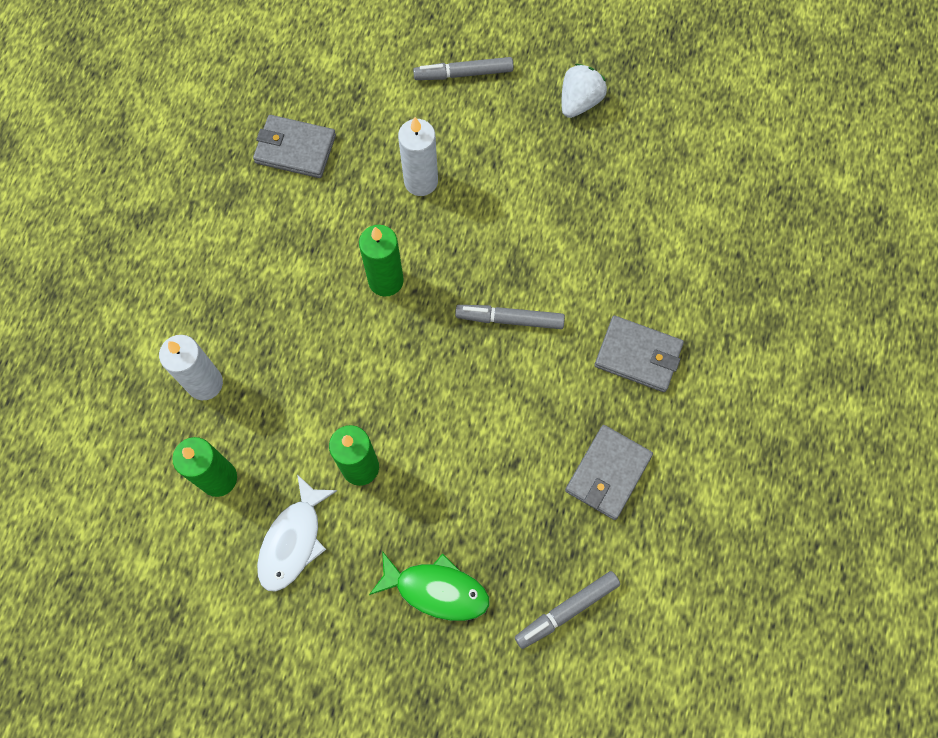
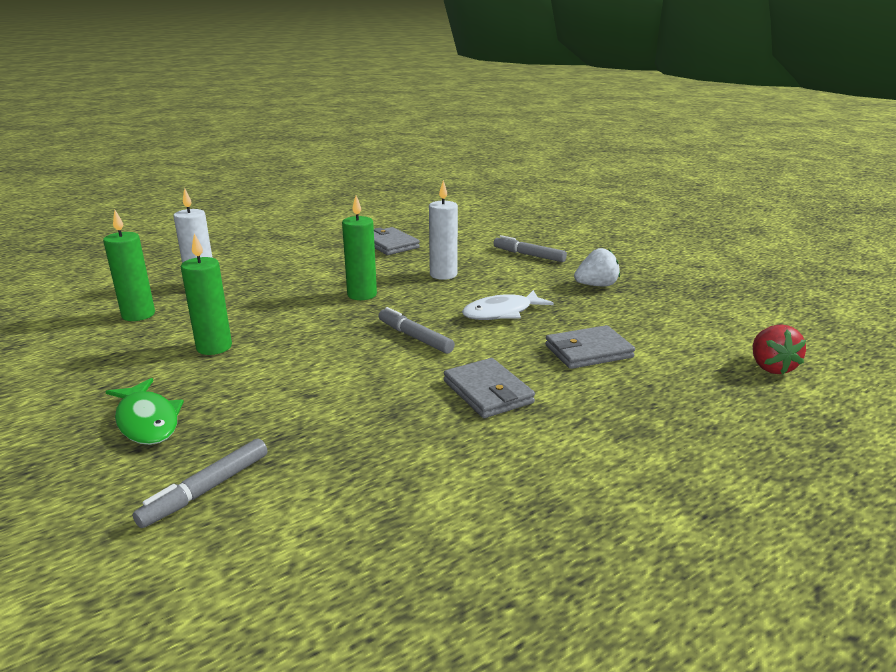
camera: 40 degrees right, 45 degrees down
white fish [257,474,337,592] -> white fish moved to [462,290,554,320]
grey marker [515,571,620,649] -> grey marker turned 60 degrees counterclockwise [132,439,268,528]
grey wallet [565,425,653,520] -> grey wallet moved to [545,325,635,369]
none -> red strawberry [753,324,806,374]

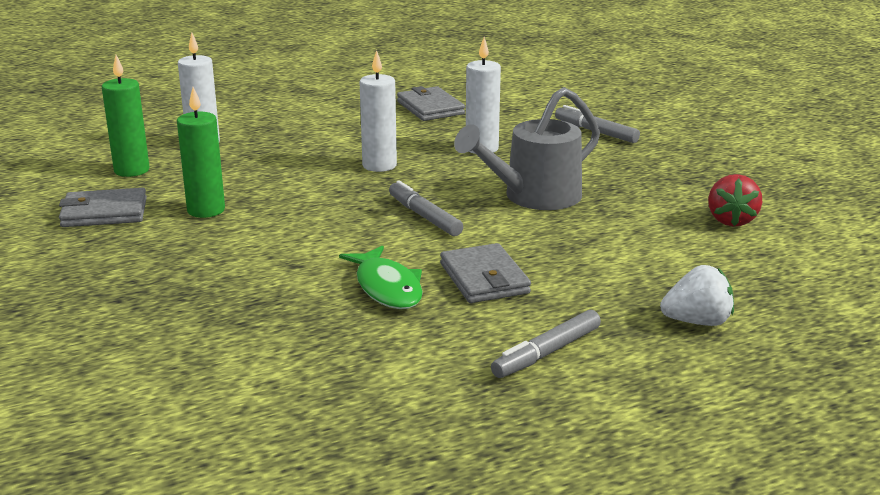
camera: 10 degrees right, 0 degrees up
green fish [105,378,184,445] -> green fish moved to [339,245,423,309]
grey marker [132,439,268,528] -> grey marker moved to [491,310,601,378]
green candle [342,196,377,300] -> white candle [360,50,397,172]
white fish [462,290,554,320] -> grey watering can [454,87,600,210]
grey wallet [545,325,635,369] -> grey wallet moved to [59,188,147,227]
white strawberry [574,248,620,286] -> white strawberry moved to [660,265,734,326]
red strawberry [753,324,806,374] -> red strawberry moved to [708,174,762,227]

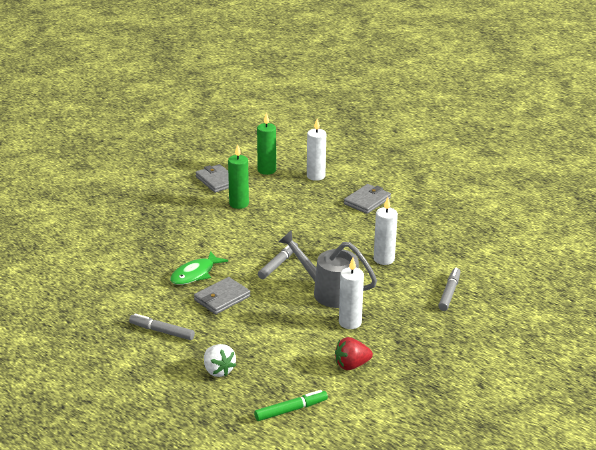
camera: 65 degrees right, 5 degrees up
white candle [360,50,397,172] -> white candle moved to [339,257,364,329]
grey wallet [397,86,465,121] -> grey wallet moved to [344,184,391,214]
none -> green marker [254,390,328,421]

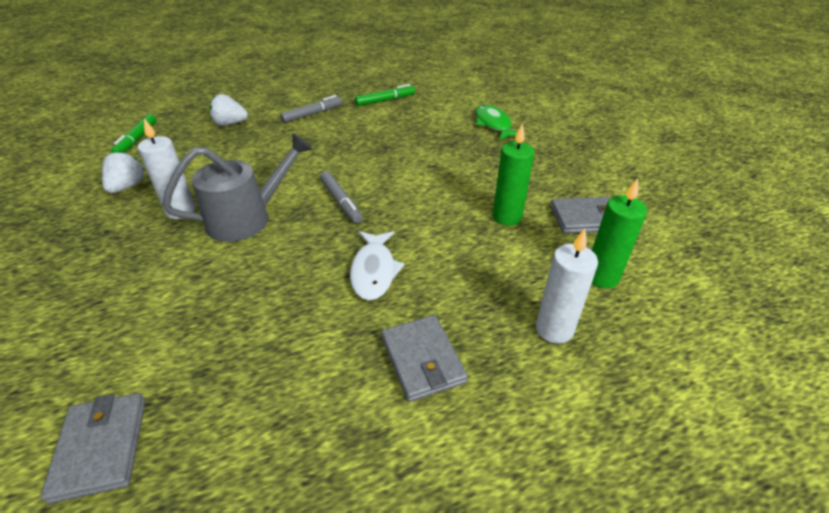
camera: 120 degrees right, 10 degrees up
green fish [170,251,228,285] -> green fish moved to [475,105,518,140]
grey wallet [194,277,251,314] -> grey wallet moved to [41,393,145,504]
red strawberry [335,337,373,370] -> white strawberry [102,151,145,193]
white candle [374,197,398,265] -> none
grey marker [438,268,461,311] -> none
none -> white fish [350,231,405,301]
none -> green marker [355,84,415,106]

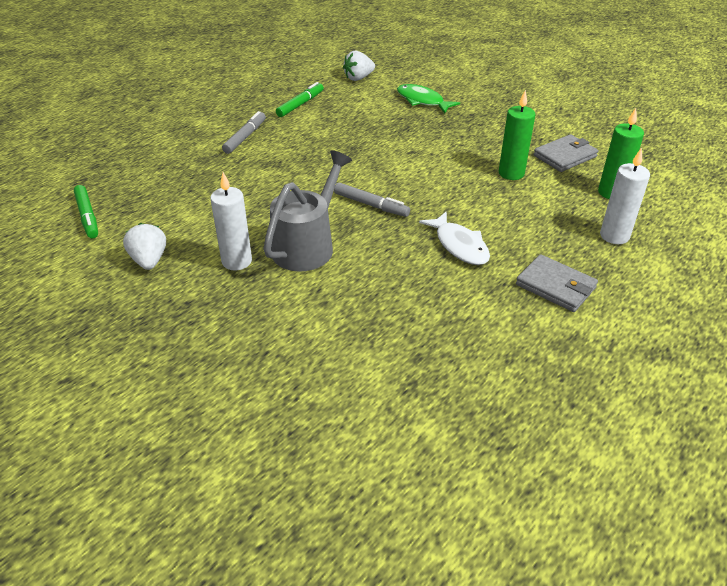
camera: 30 degrees left, 0 degrees up
grey wallet [41,393,145,504] -> none
white strawberry [209,94,248,126] -> white strawberry moved to [343,51,375,81]

